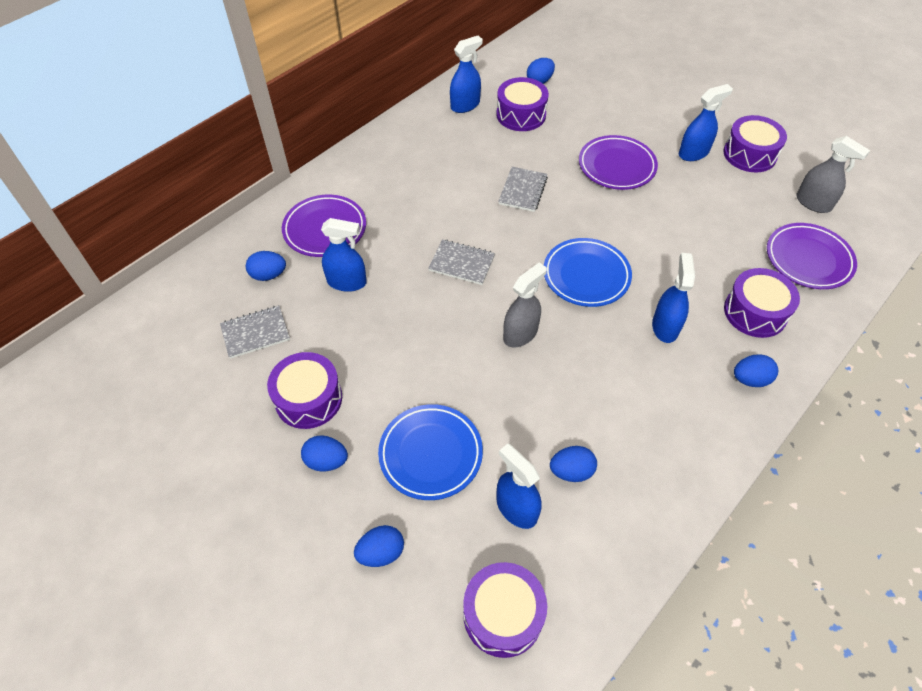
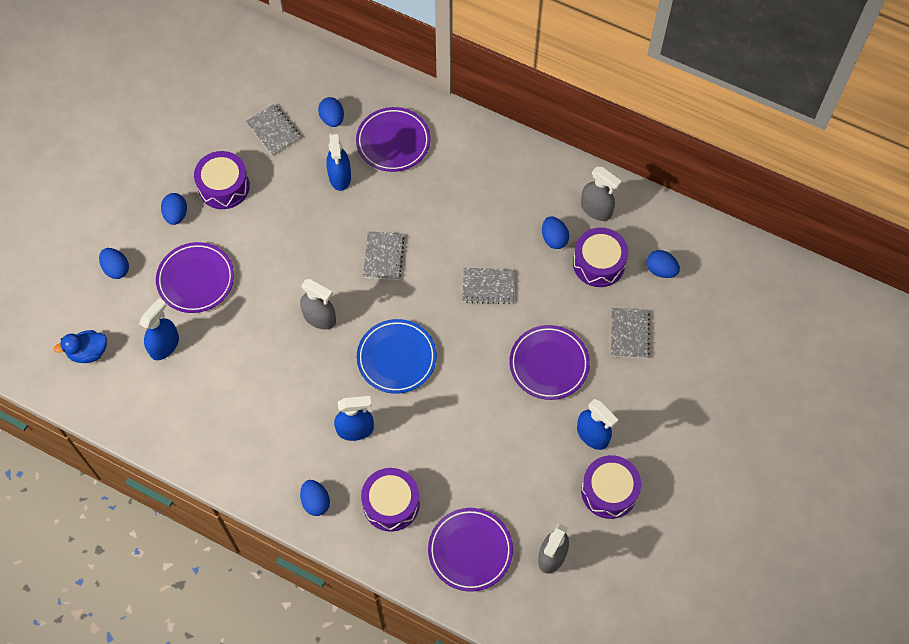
camera: 75 degrees right, 10 degrees up
blue plate [378,404,483,500] -> purple plate [156,242,234,313]
blue spray bottle [450,36,483,113] -> grey spray bottle [581,167,622,221]
purple drum [463,562,547,658] -> blue duck [54,330,107,363]
blue egg [550,446,597,482] -> blue egg moved to [542,217,569,249]
none -> grey notebook [611,308,650,358]

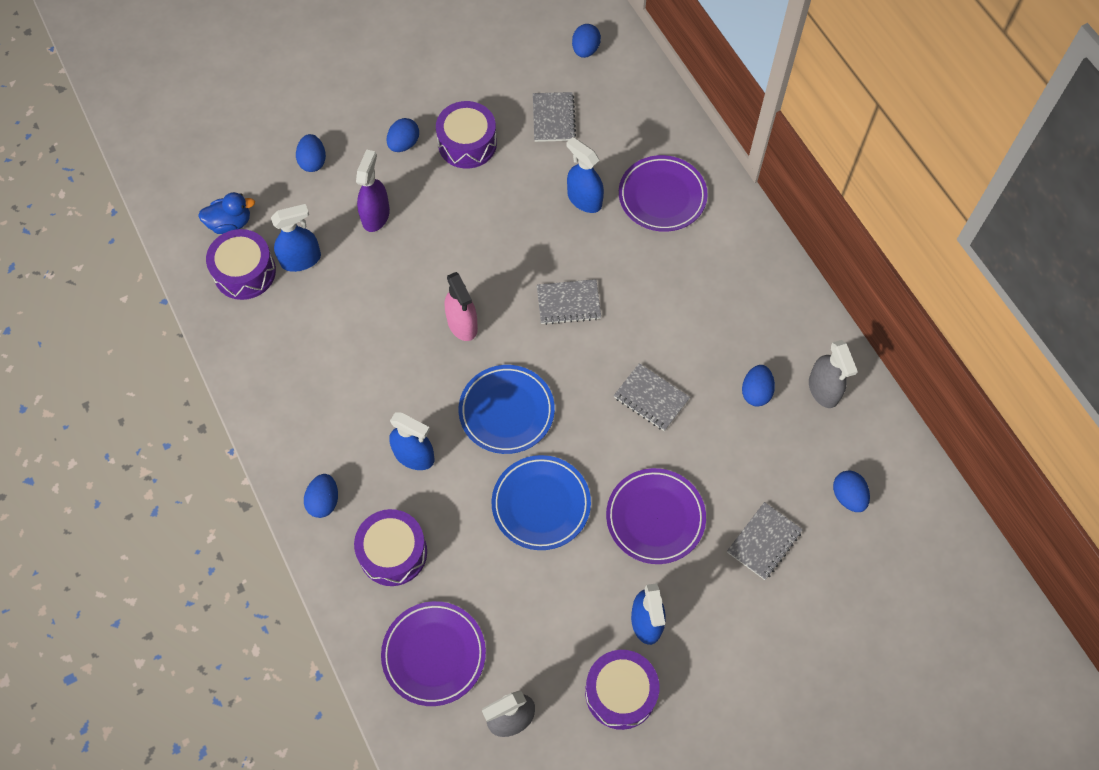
camera: 35 degrees right, 0 degrees up
blue duck [54,330,107,363] -> blue duck turned 150 degrees clockwise [198,192,255,234]
purple plate [156,242,234,313] -> purple spray bottle [356,149,390,232]
grey spray bottle [300,279,336,330] -> pink spray bottle [445,272,478,341]
blue egg [318,97,344,127] -> blue egg moved to [572,24,601,58]
blue spray bottle [326,132,351,191] -> blue spray bottle turned 105 degrees clockwise [567,137,604,213]
grey notebook [363,231,405,280] -> grey notebook turned 45 degrees clockwise [537,279,601,325]
purple drum [573,228,628,287] -> purple drum moved to [206,229,276,300]
none -> blue plate [492,455,591,550]

